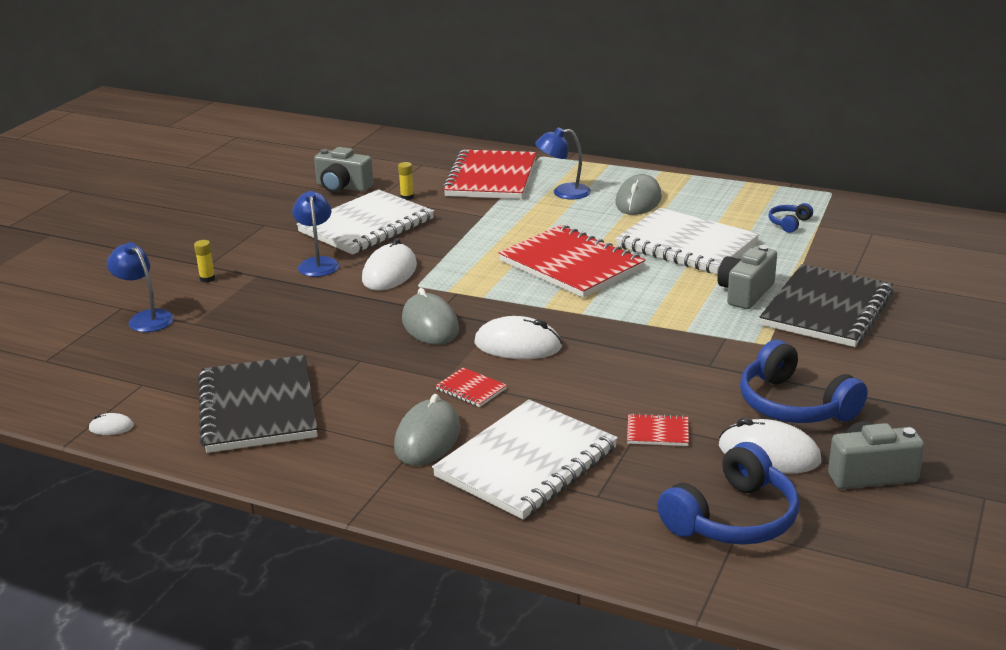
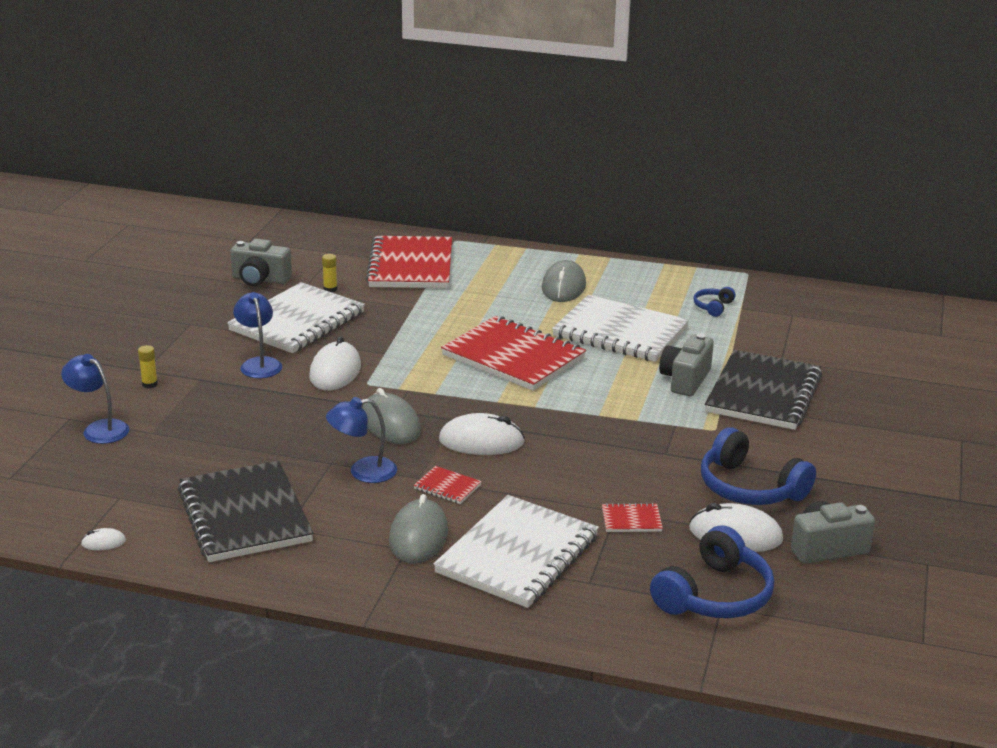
camera: 10 degrees left, 0 degrees up
blue lamp [535,128,591,199] -> blue lamp moved to [326,397,397,483]

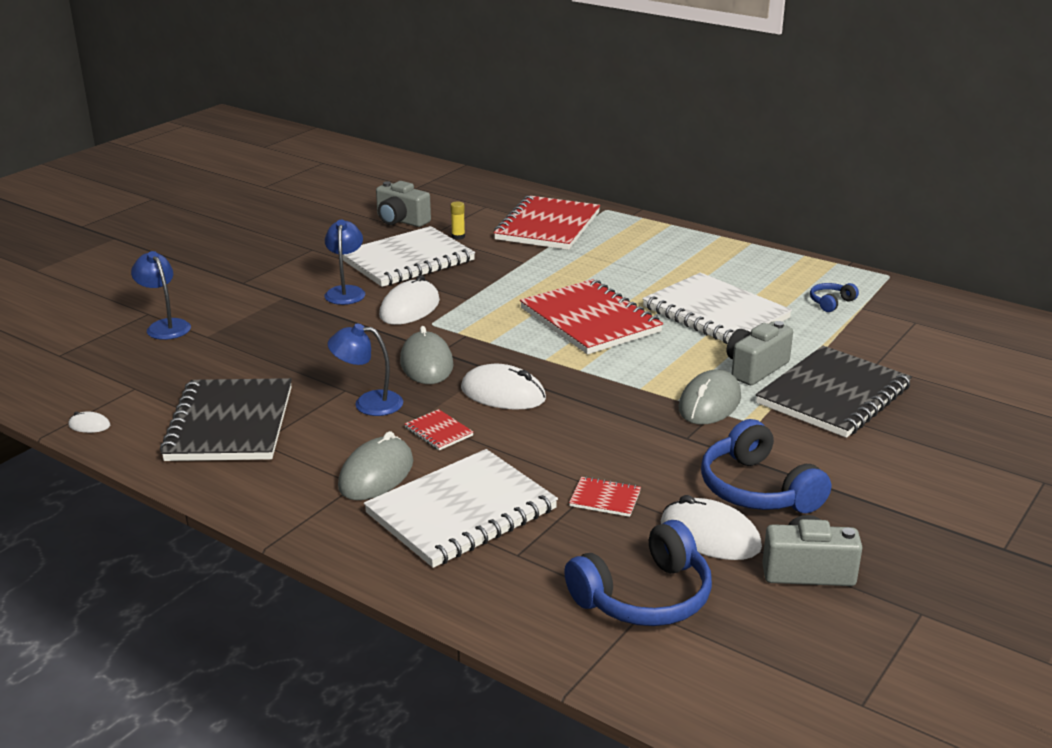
camera: 20 degrees right, 0 degrees up
yellow glue stick [138,345,158,388] -> none
grey mouse [542,260,586,302] -> grey mouse moved to [679,369,741,425]

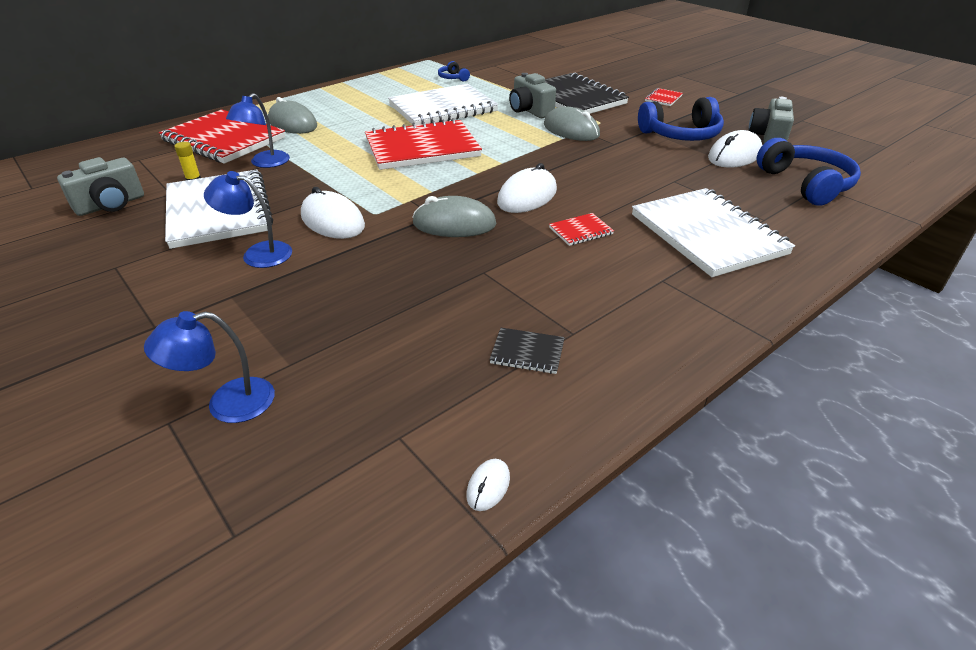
camera: 75 degrees left, 10 degrees up
black notebook [160,378,292,461] -> black notebook [489,328,565,374], size x0.41
blue lamp [328,323,403,416] -> blue lamp moved to [226,93,290,168]
grey mouse [338,431,413,500] -> grey mouse moved to [268,97,317,134]
red notebook [569,476,641,517] -> red notebook moved to [645,88,683,106]

